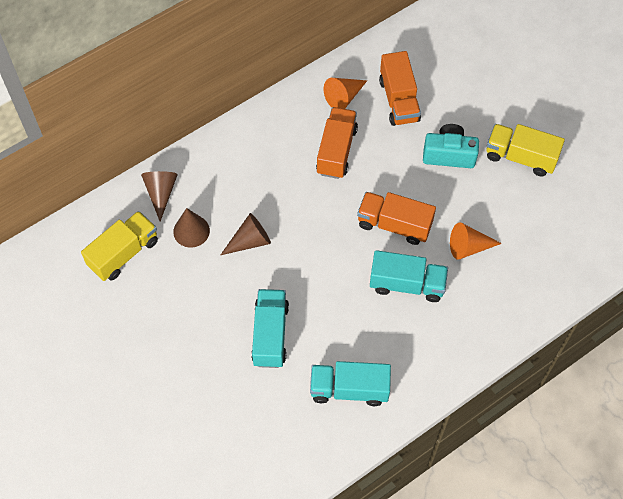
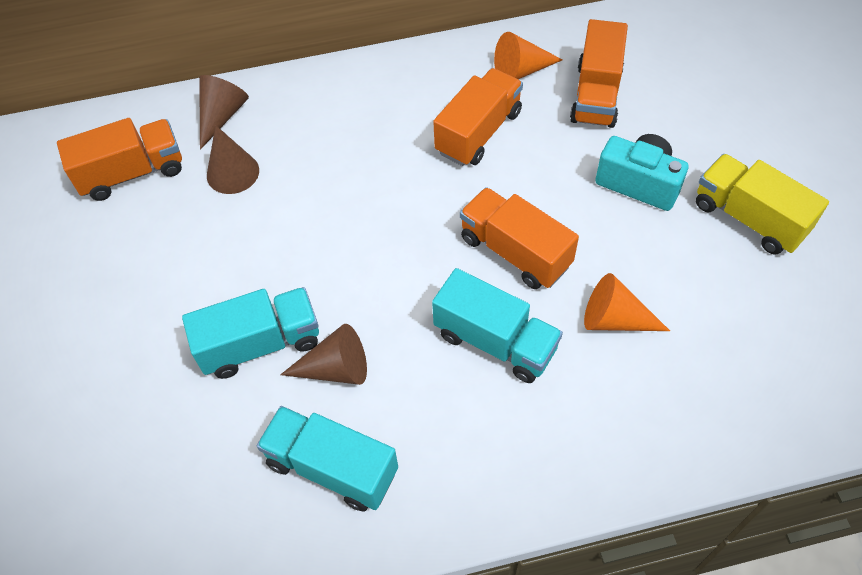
camera: 25 degrees right, 5 degrees down
yellow truck [81,211,158,281] -> orange truck [57,118,182,201]
brown cone [221,213,271,255] -> brown cone moved to [280,324,367,385]
turquoise truck [251,289,289,368] -> turquoise truck turned 45 degrees clockwise [182,287,319,379]

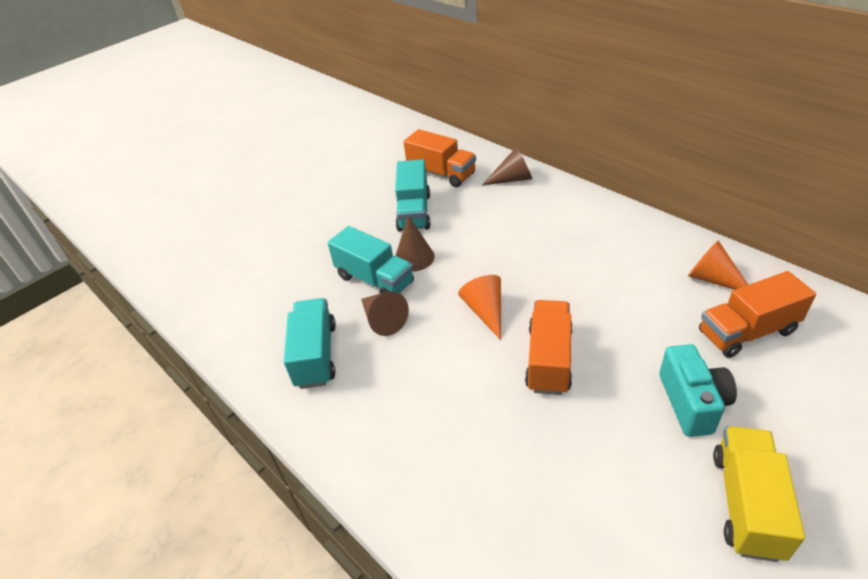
camera: 60 degrees right, 15 degrees down
brown cone [207,125,259,194] -> brown cone moved to [395,215,435,272]
turquoise truck [432,268,563,383] -> turquoise truck moved to [395,159,431,232]
orange truck [433,68,523,166] -> none
orange cone [584,273,670,331] -> orange cone moved to [458,275,501,340]

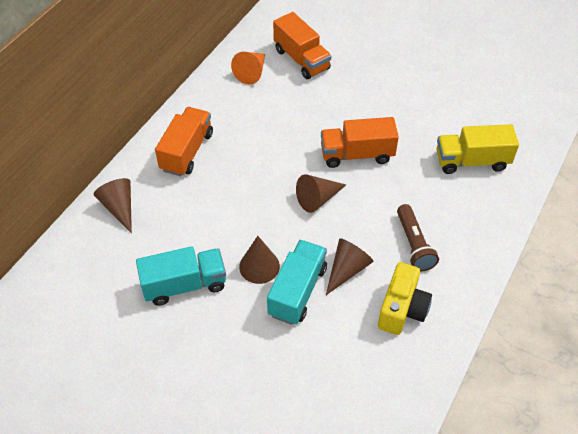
camera: 110 degrees left, 10 degrees up
turquoise truck [284,298,336,389] -> yellow camera [378,262,432,335]
orange truck [403,129,476,187] -> orange truck moved to [155,107,213,176]
orange cone [458,275,501,340] -> brown cone [296,174,346,213]
turquoise camera [659,344,737,437] -> none
yellow truck [713,426,805,562] -> yellow truck moved to [436,124,519,174]
none -> brown flashlight [397,204,439,271]

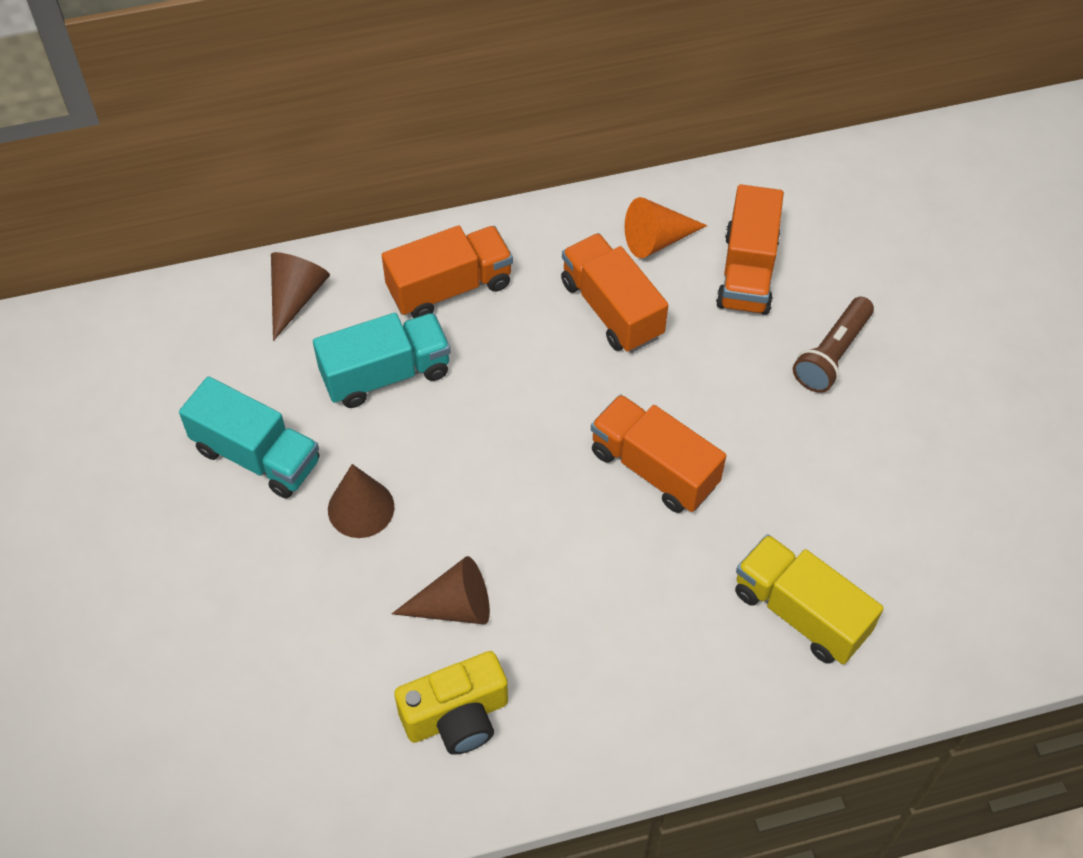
camera: 45 degrees right, 5 degrees up
turquoise truck [267,240,327,325] -> turquoise truck moved to [313,313,451,408]
brown cone [296,174,346,213] -> none
brown flashlight [397,204,439,271] -> brown flashlight moved to [793,297,874,393]
none -> orange truck [561,233,668,353]

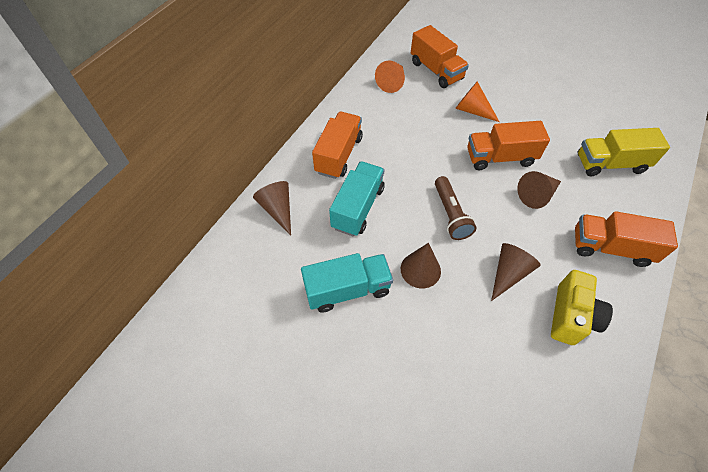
camera: 45 degrees left, 0 degrees up
orange truck [561,233,668,353] -> orange truck moved to [575,211,678,267]
brown flashlight [793,297,874,393] -> brown flashlight moved to [435,176,476,240]
none -> orange cone [455,82,499,122]
none -> brown cone [517,171,561,209]

